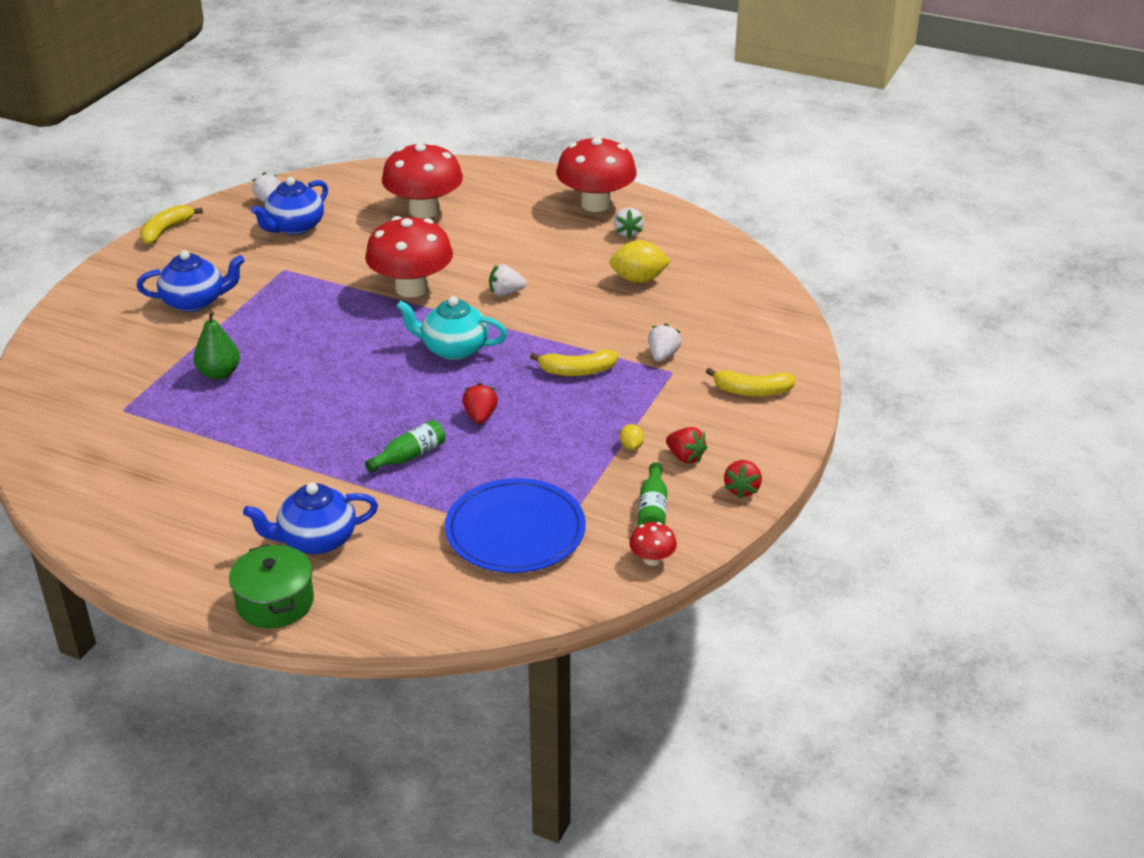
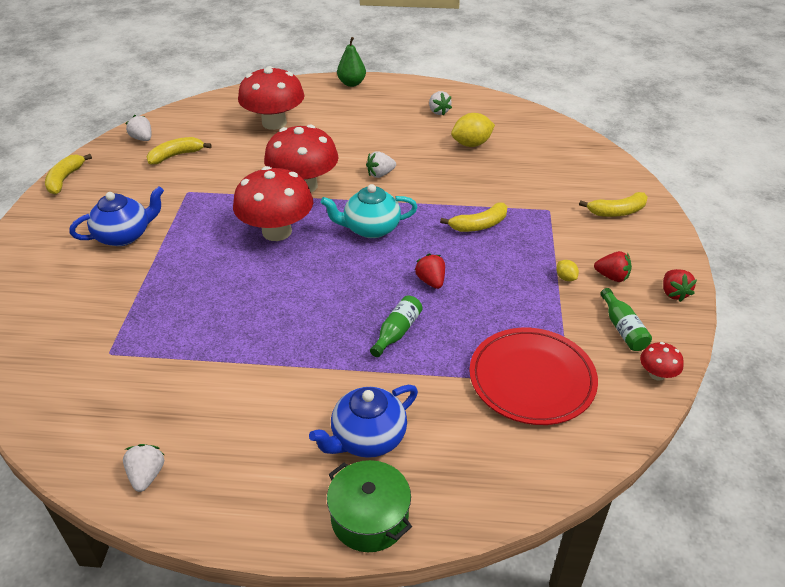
camera: 20 degrees left, 5 degrees up
green pear [194,310,240,380] -> green pear moved to [337,37,366,87]
blue teapot [251,177,328,235] -> yellow banana [146,137,212,165]
blue plate [445,478,586,573] -> red plate [469,328,598,425]
red mushroom [556,135,637,212] -> red mushroom moved to [233,166,313,241]
white strawberry [648,324,681,362] -> white strawberry moved to [123,444,164,492]

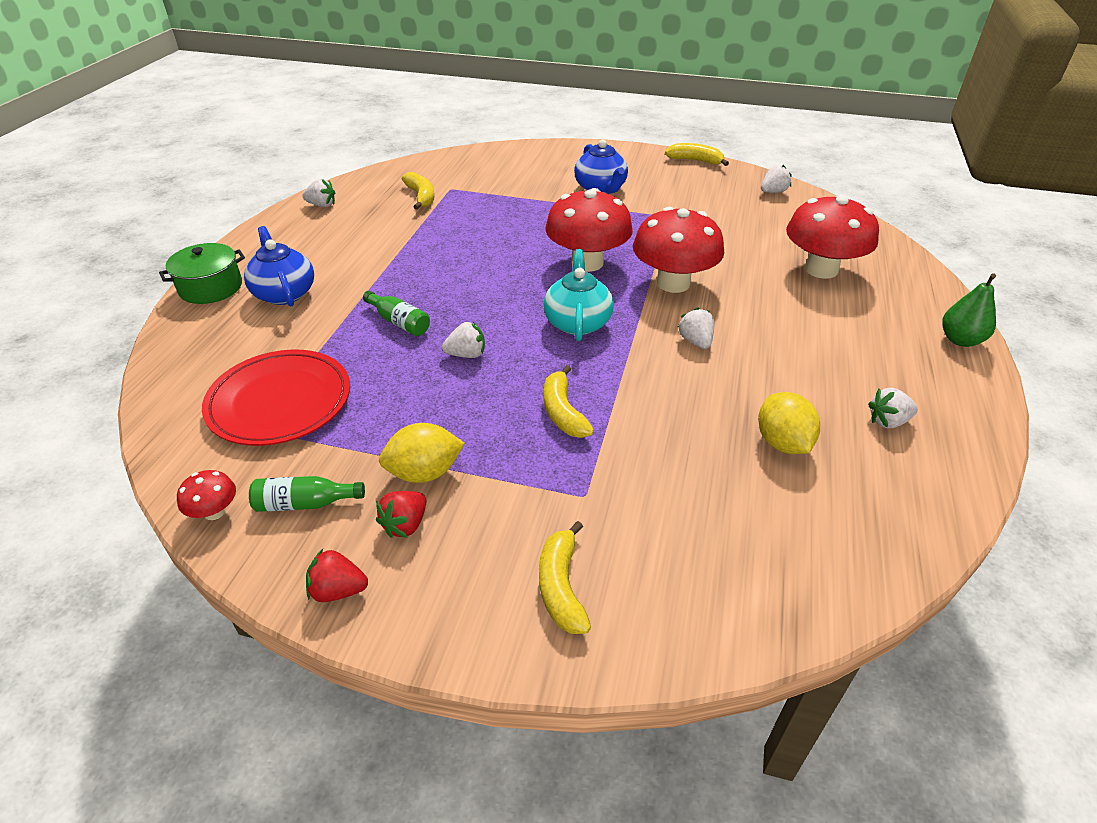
camera: 100 degrees right, 0 degrees up
yellow banana [146,137,212,165] -> yellow banana moved to [402,172,434,210]
red strawberry [415,254,445,289] -> white strawberry [442,322,485,358]
yellow lemon [556,260,579,281] -> yellow lemon [379,423,465,483], size x2.02

